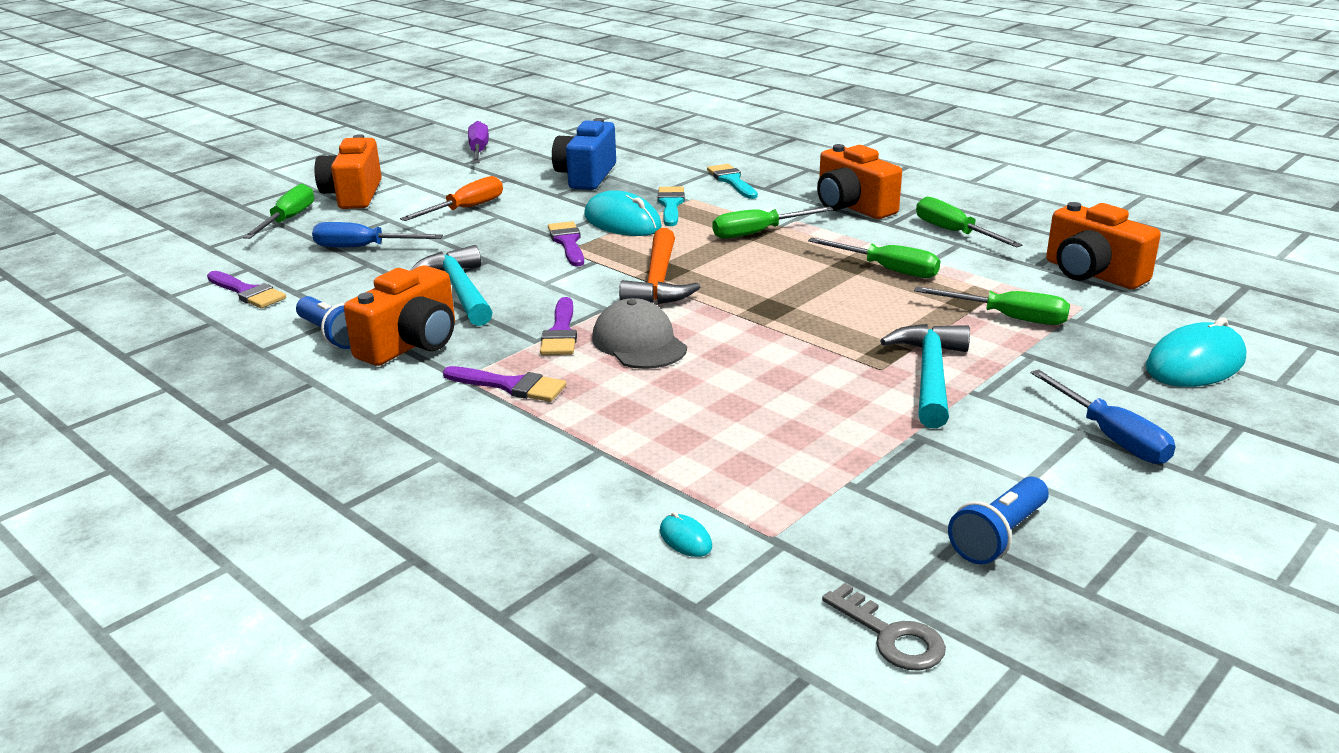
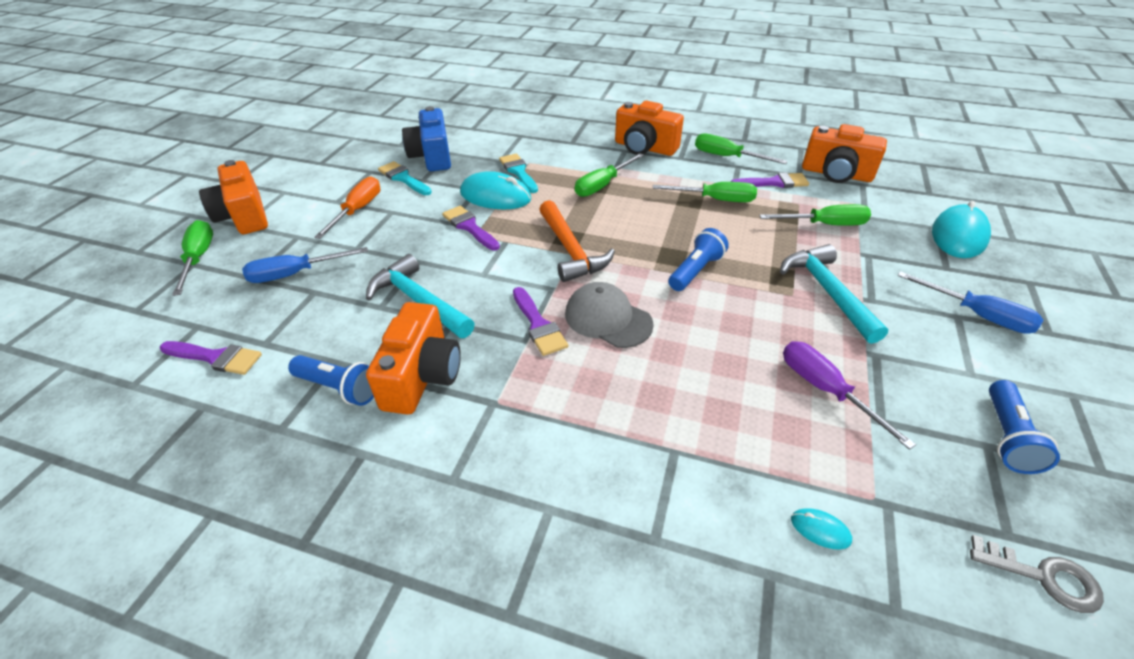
camera: 25 degrees left, 15 degrees up
purple brush [443,366,566,402] -> purple brush moved to [730,172,809,188]
purple screwdriver [468,121,489,163] -> purple screwdriver moved to [783,341,916,450]
turquoise brush [707,164,758,199] -> turquoise brush moved to [378,161,432,195]
none -> blue flashlight [668,228,729,291]

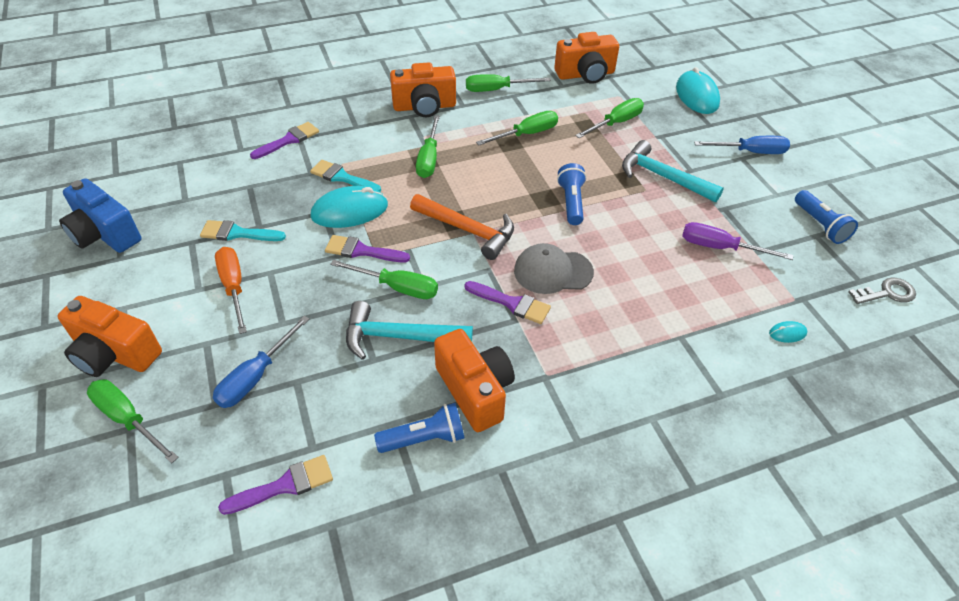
camera: 40 degrees left, 5 degrees up
blue camera [402,106,451,171] -> blue camera moved to [59,178,142,253]
purple brush [730,172,809,188] -> purple brush moved to [250,122,319,159]
none -> green screwdriver [330,260,438,299]

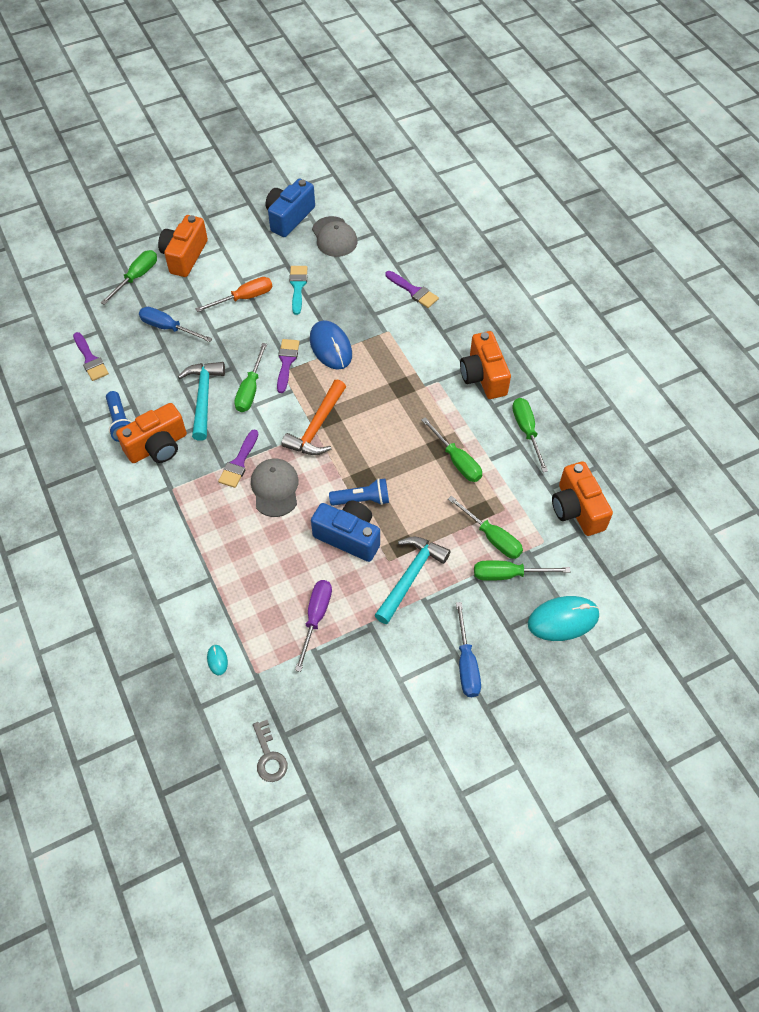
camera: 85 degrees right, 10 degrees up
turquoise brush [310,160,381,192] -> none
turquoise mouse [310,186,388,228] -> blue mouse [310,320,352,370]
green screwdriver [416,115,440,178] -> green screwdriver moved to [474,560,570,581]
blue flashlight [795,190,858,244] -> none
none -> blue camera [311,501,380,562]
none -> grey cap [312,216,357,257]

